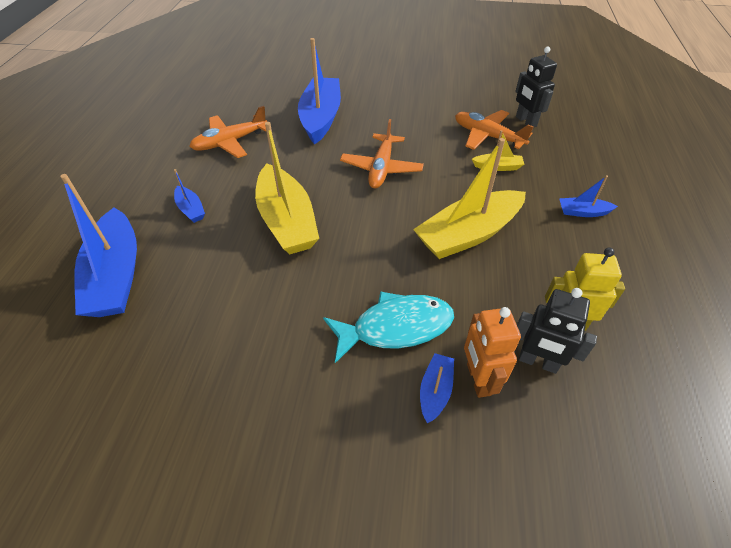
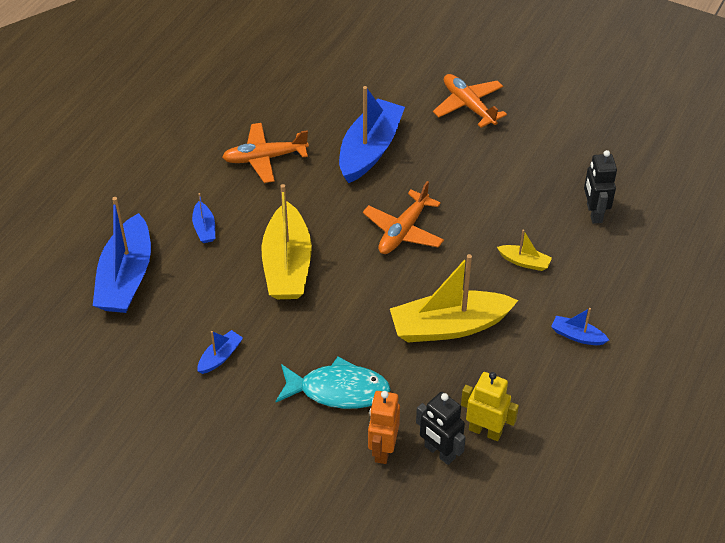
camera: 20 degrees right, 0 degrees up
blue boat [420,353,454,424] -> blue boat moved to [197,330,243,374]
orange plane [455,110,534,150] -> orange plane moved to [433,74,507,128]

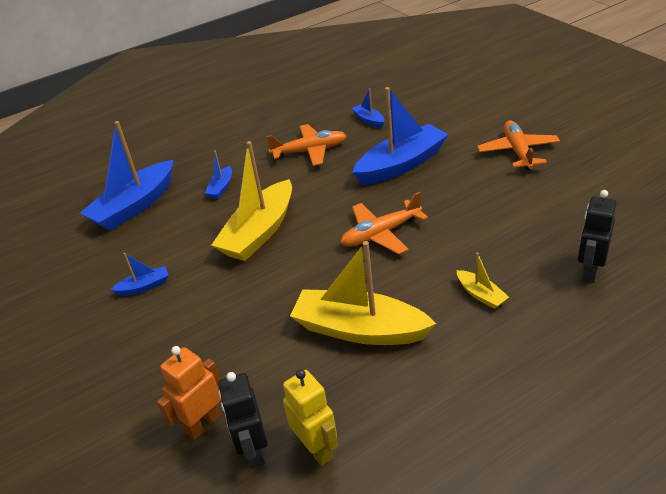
camera: 35 degrees right, 10 degrees down
orange plane [222,123,309,183] -> orange plane turned 150 degrees clockwise [266,124,347,166]
turquoise fish [275,356,391,409] -> none
blue boat [551,308,609,345] -> blue boat moved to [352,88,384,128]

